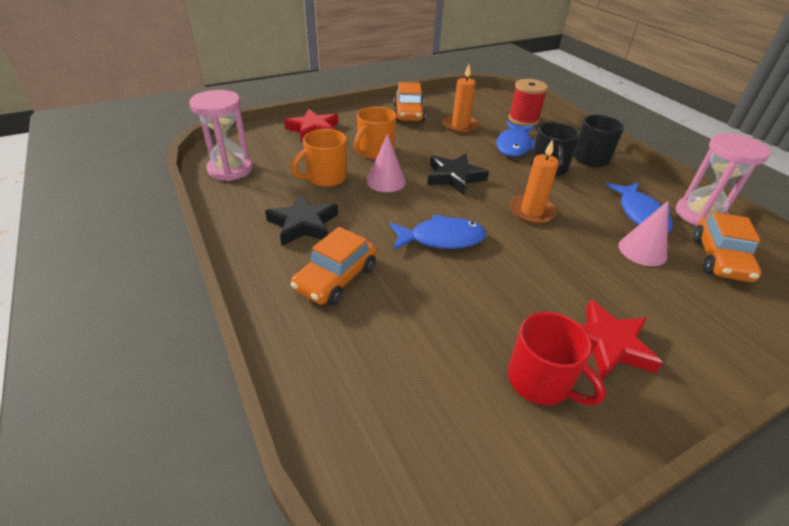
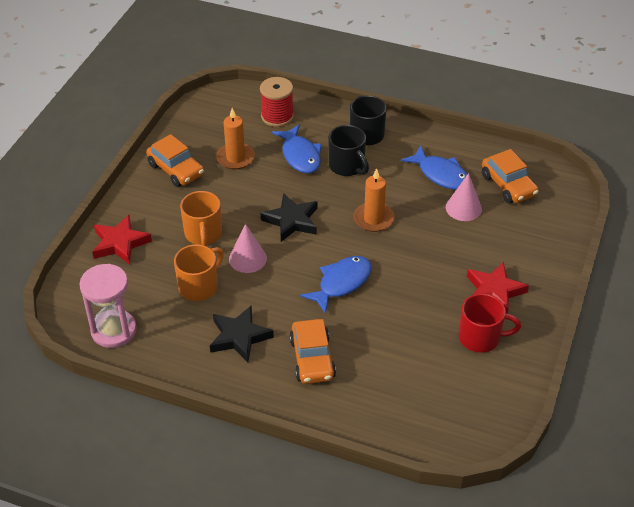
camera: 40 degrees left, 5 degrees up
orange mug [291,129,347,187] -> orange mug turned 150 degrees counterclockwise [174,244,224,301]
pink hourglass [676,133,770,226] -> none

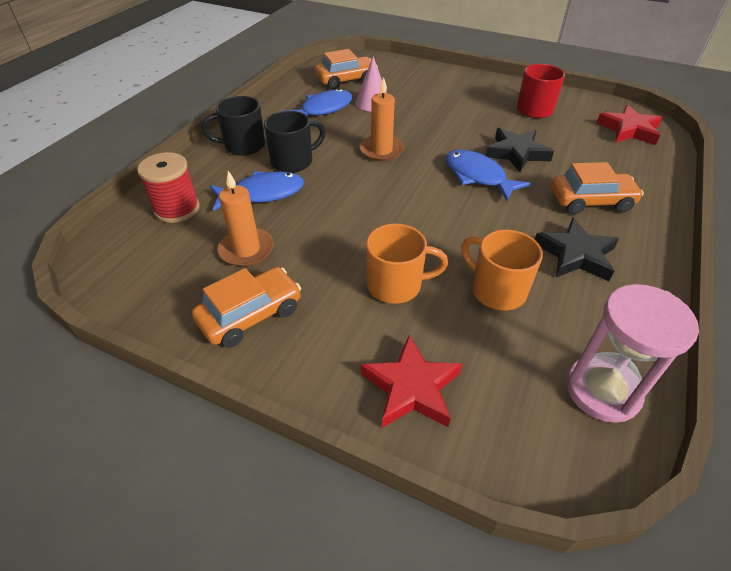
camera: 85 degrees left, 0 degrees up
pink cone [229,224,267,273] -> none
black star [261,193,317,242] -> black star moved to [485,128,554,172]
red star [467,262,529,314] -> red star moved to [597,105,663,145]

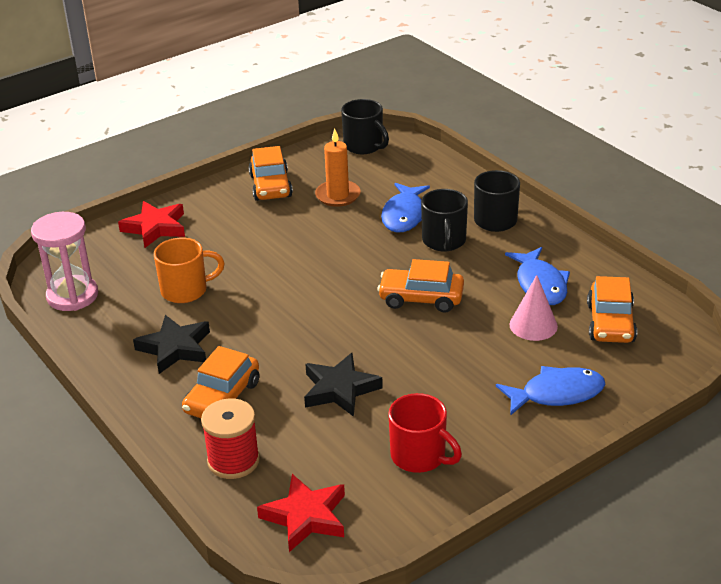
camera: 120 degrees right, 10 degrees down
red spool [137,152,200,223] -> red spool moved to [201,398,260,479]
orange candle [360,77,404,162] -> orange car [377,259,464,313]
orange mug [366,223,448,304] -> none
blue fish [446,150,531,201] -> blue fish moved to [496,366,605,416]
none -> black mug [341,99,389,154]

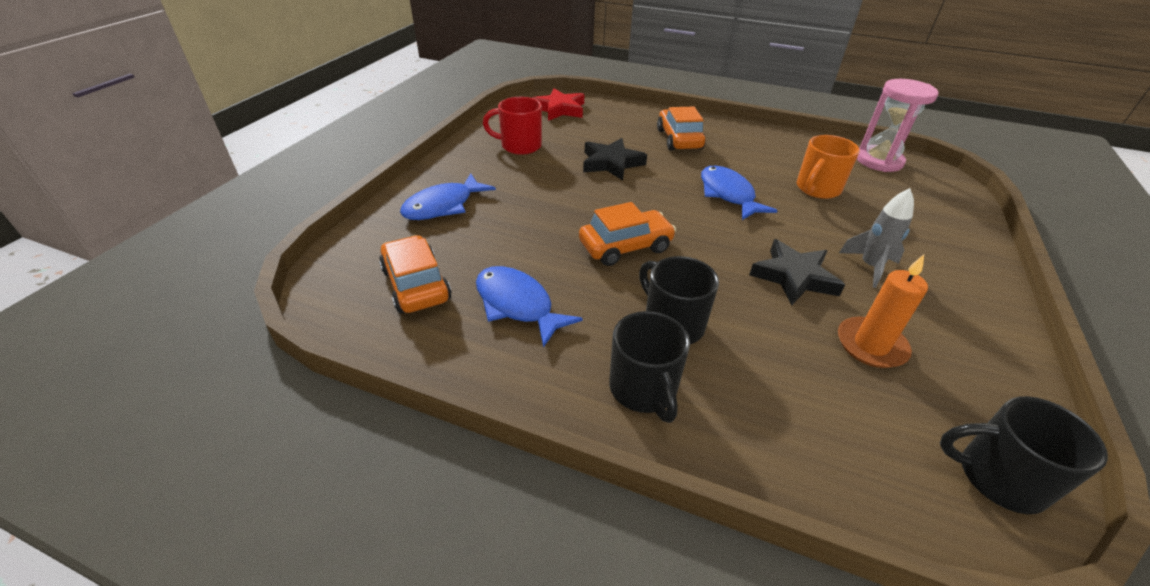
camera: 145 degrees right, 5 degrees up
red star [118,201,185,248] -> none
black star [133,315,210,374] -> black star moved to [749,239,845,306]
red spool [201,398,260,479] -> none
orange car [249,146,293,201] -> none
blue fish [381,183,430,233] -> blue fish moved to [701,166,778,220]
pink cone [510,275,558,341] -> none
none -> grey rocket [839,188,914,288]

